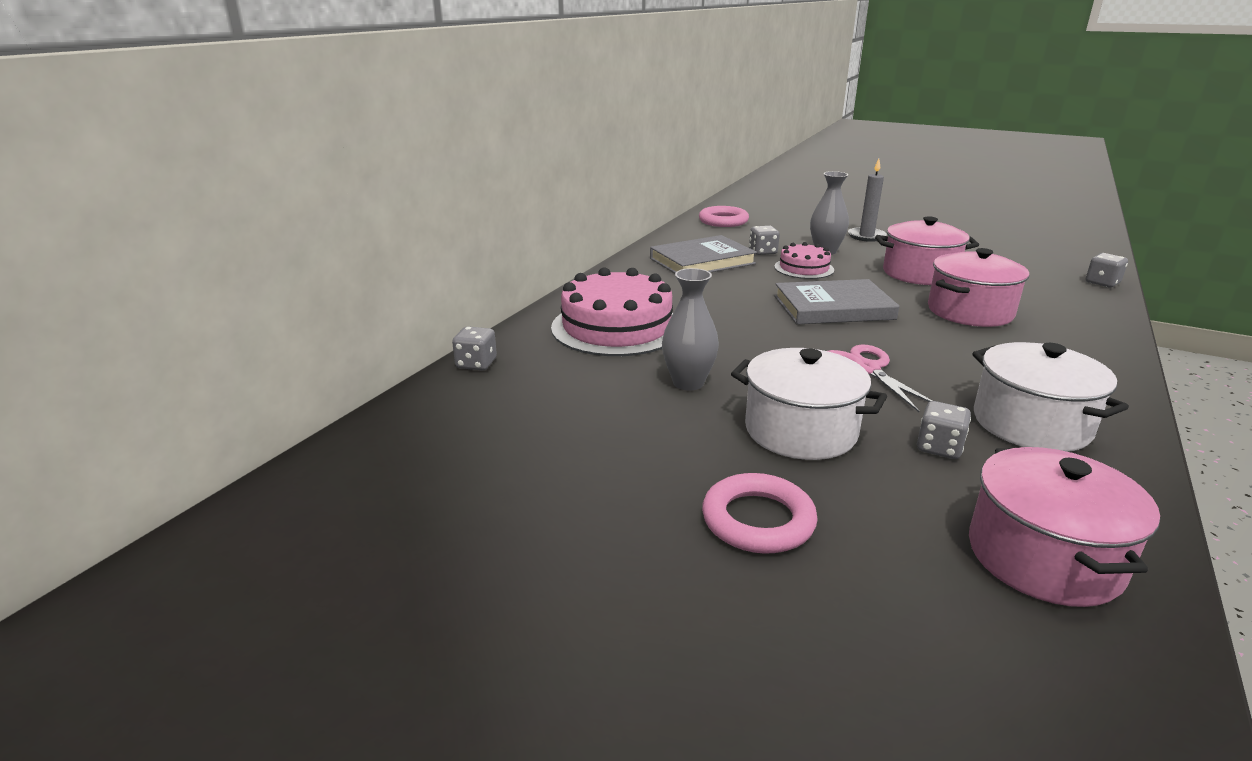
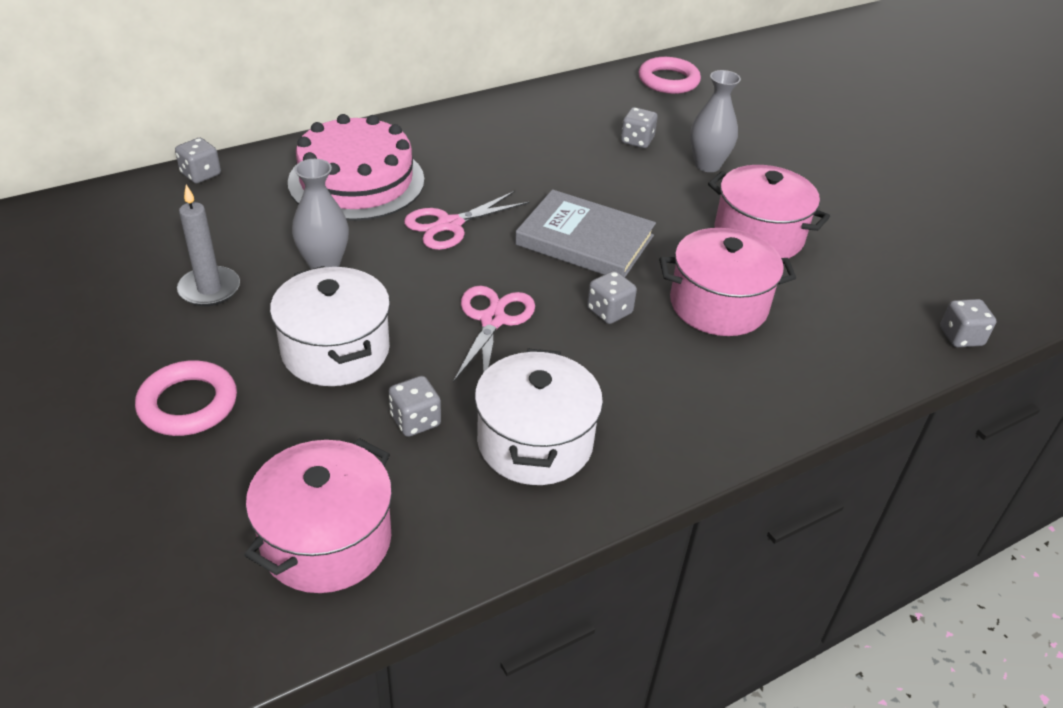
camera: 30 degrees right, 15 degrees up
grey book [650,235,757,273] -> none
pink cake [774,242,834,279] -> none
grey candle [848,159,887,242] -> grey candle moved to [177,185,240,306]
none -> pink scissors [404,191,530,250]
none -> grey dice [587,271,637,324]

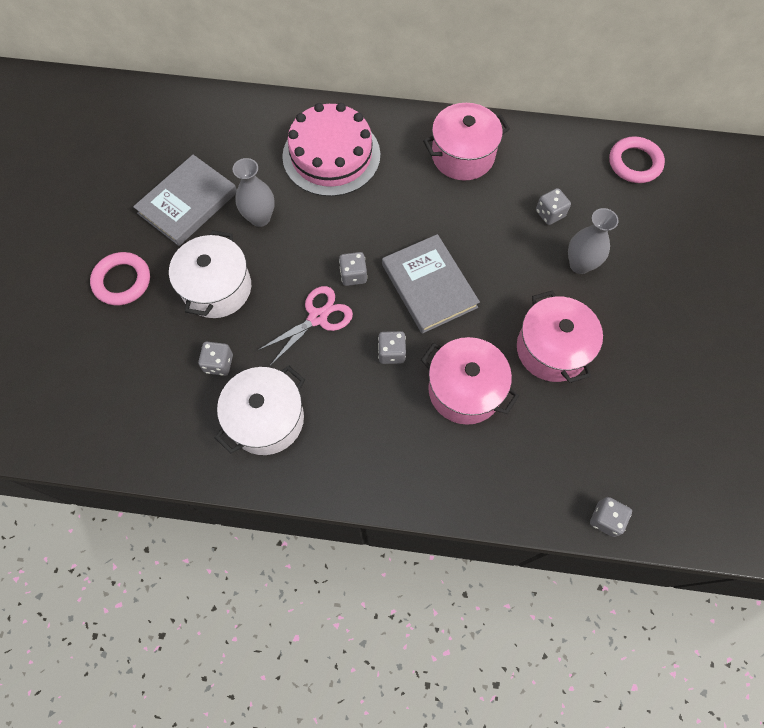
camera: 40 degrees right, 25 degrees up
grey dice [175,138,221,183] -> grey dice moved to [339,252,367,286]
grey candle [177,185,240,306] -> grey book [133,155,237,246]
pink pot [244,438,392,593] -> pink pot moved to [423,103,510,181]
pink scissors [404,191,530,250] -> none

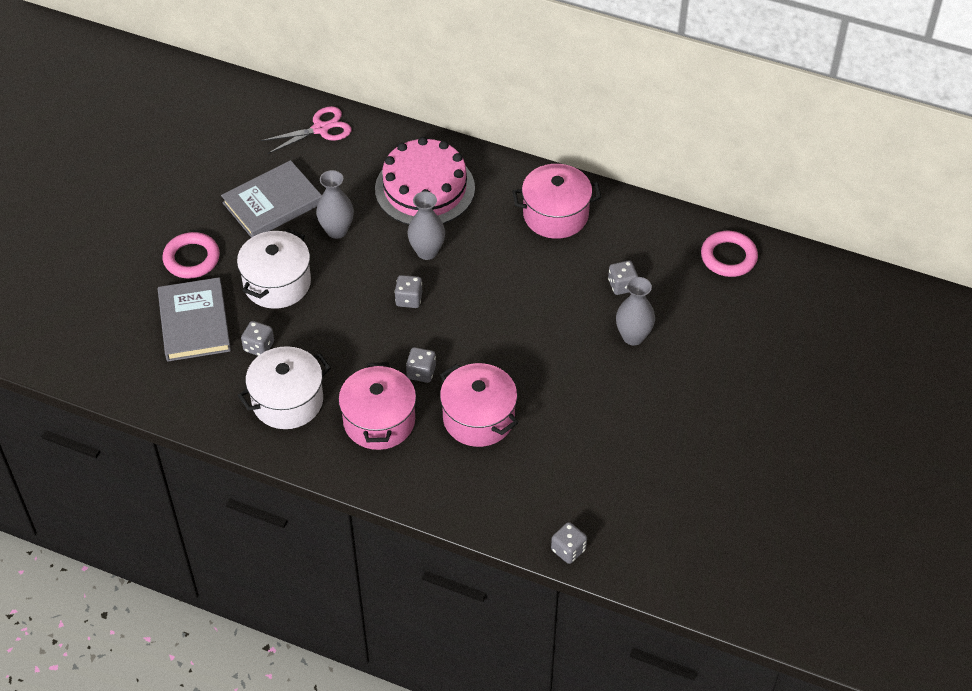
camera: 15 degrees right, 15 degrees down
pink scissors [257,286,353,366] -> pink scissors moved to [261,106,352,154]
grey book [382,234,480,334] -> grey book moved to [158,277,231,362]
pink pot [517,290,603,383] -> pink pot moved to [338,362,416,450]
none -> grey vase [408,191,445,260]

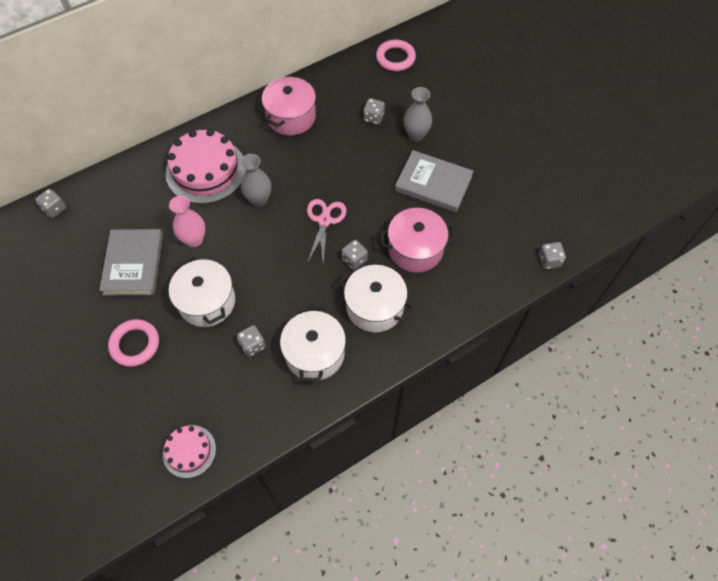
camera: 55 degrees left, 10 degrees up
grey book [158,277,231,362] -> grey book moved to [395,150,474,212]
pink scissors [261,106,352,154] -> pink scissors moved to [307,199,347,263]
grey vase [316,170,354,239] -> pink vase [169,196,205,247]
pink pot [338,362,416,450] -> white pot [338,265,413,332]
grey dice [395,275,422,308] -> grey dice moved to [35,189,66,218]
none -> pink cake [163,425,216,478]

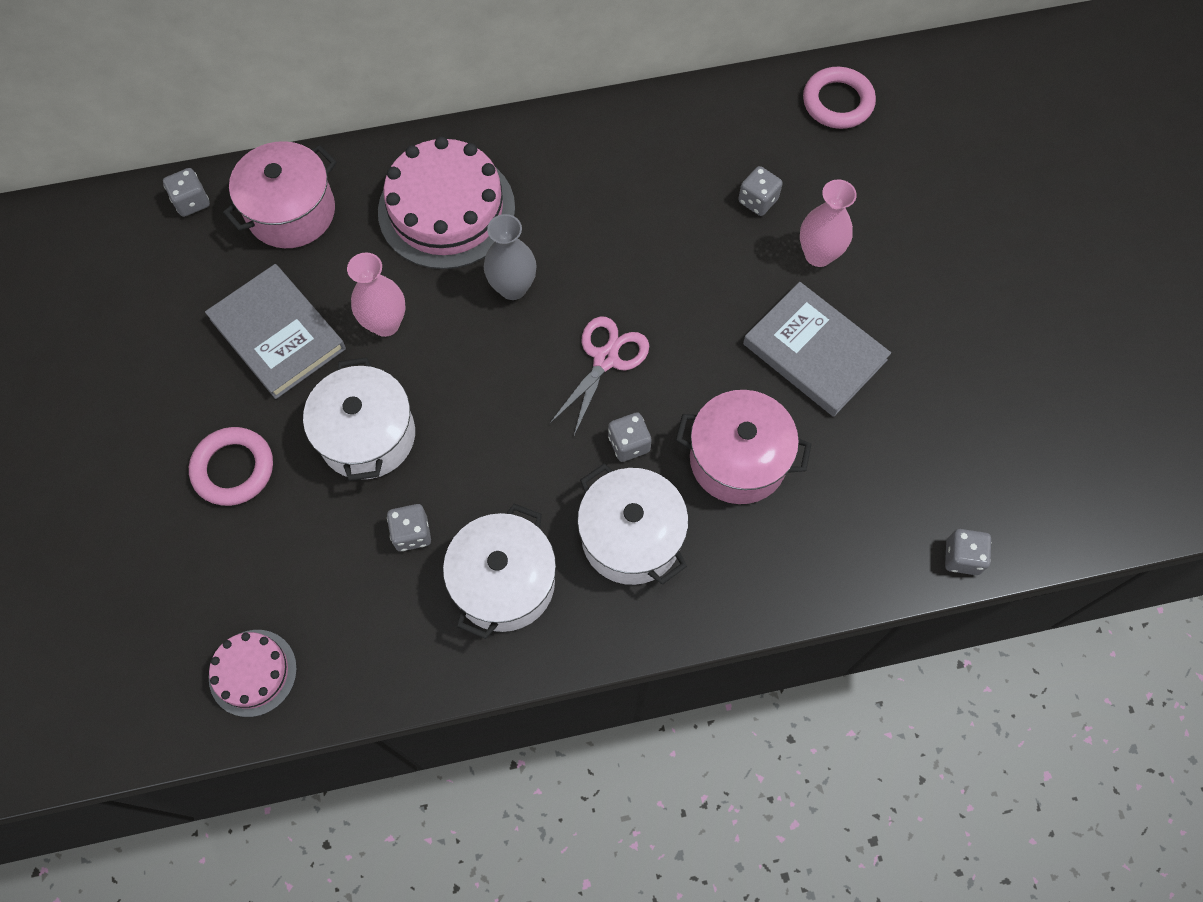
camera: 20 degrees right, 5 degrees up
grey book [99,229,163,296] -> grey book turned 60 degrees counterclockwise [205,264,346,399]
pink pot [262,76,316,136] -> pink pot moved to [223,141,337,248]
grey vase [403,87,432,142] -> pink vase [800,179,857,267]

